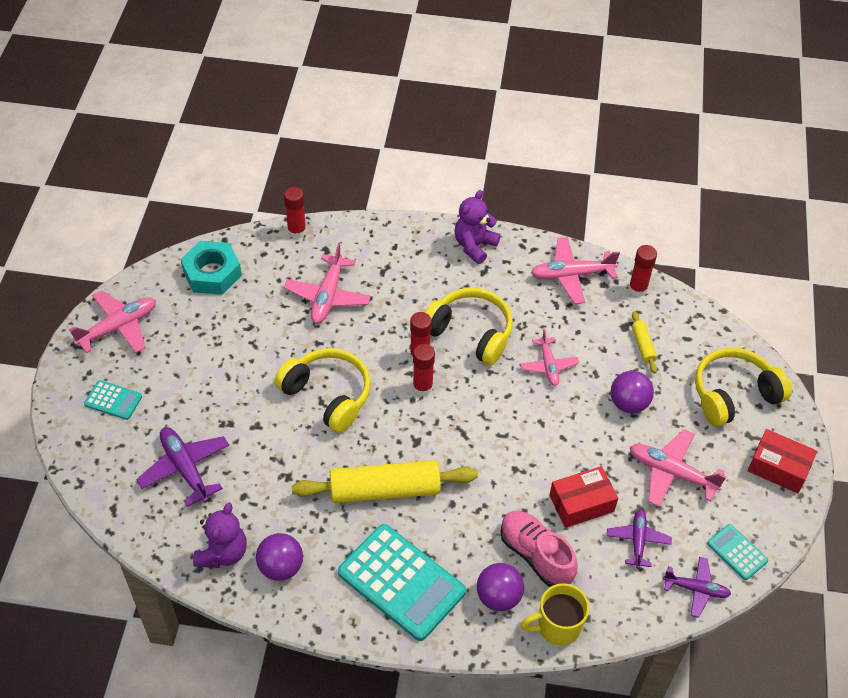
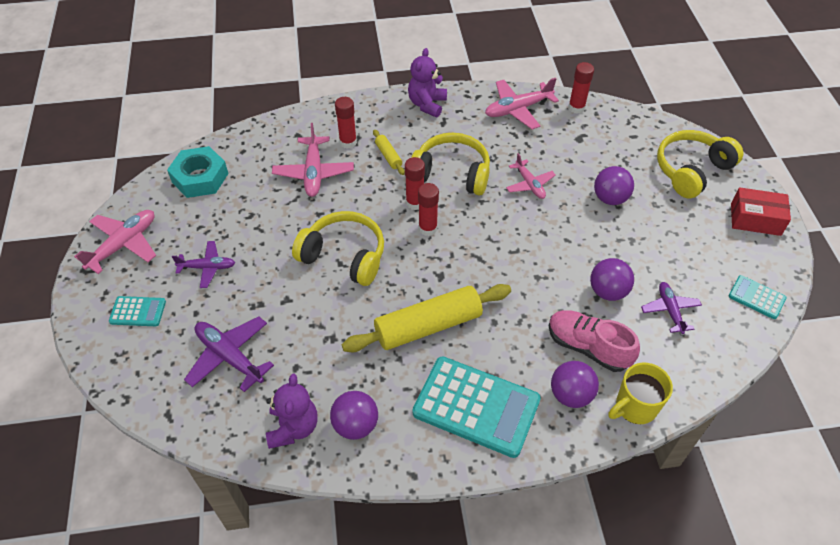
camera: 15 degrees left, 0 degrees up
red glue stick [284,187,306,239] -> red glue stick moved to [335,97,357,149]
red box [549,466,618,528] -> purple ball [590,258,634,301]
pink plane [630,429,727,507] -> none
yellow rolling pin [632,311,657,373] -> yellow rolling pin moved to [373,130,405,175]
purple plane [663,557,731,618] -> purple plane moved to [172,241,235,288]

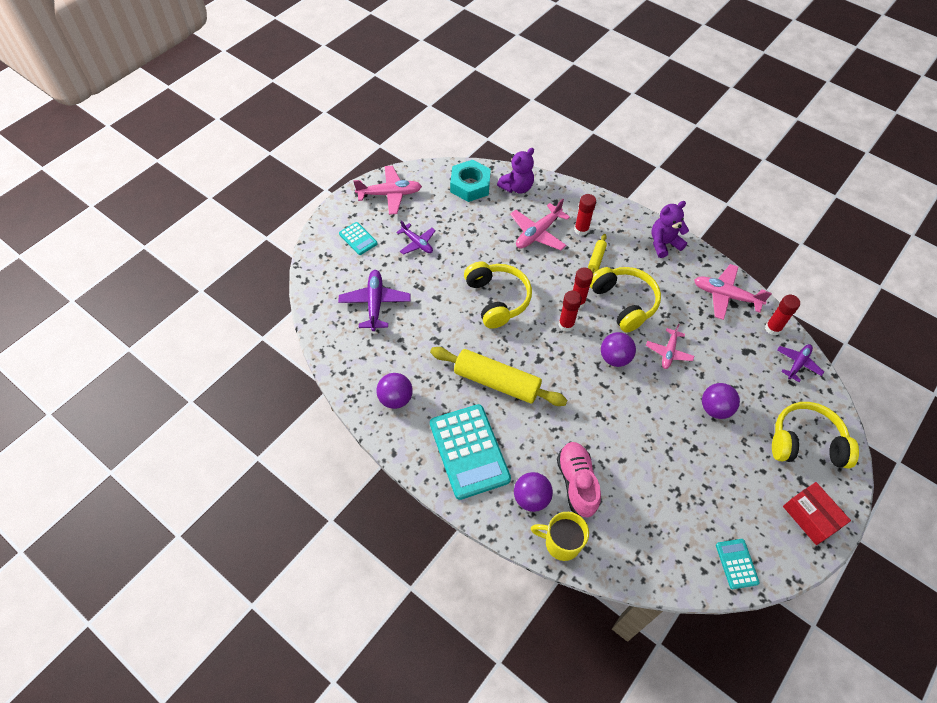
camera: 45 degrees right, 5 degrees up
purple teddy bear [266,374,318,449] -> purple teddy bear moved to [497,148,534,194]
purple ball [590,258,634,301] -> purple ball moved to [601,332,636,367]
purple plane [641,282,702,334] -> purple plane moved to [777,344,824,382]

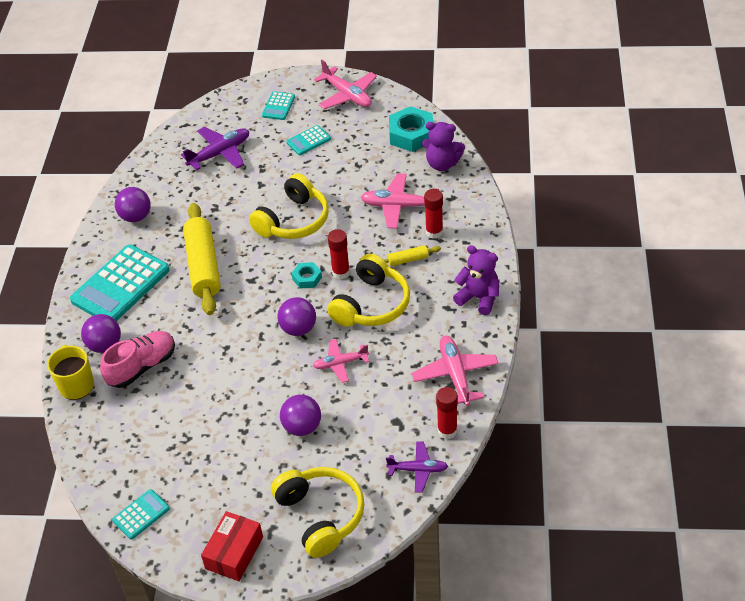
camera: 60 degrees right, 10 degrees down
purple plane [396,220,436,255] -> turquoise calculator [286,125,331,155]
red glue stick [559,290,582,332] -> turquoise nut [292,262,322,289]

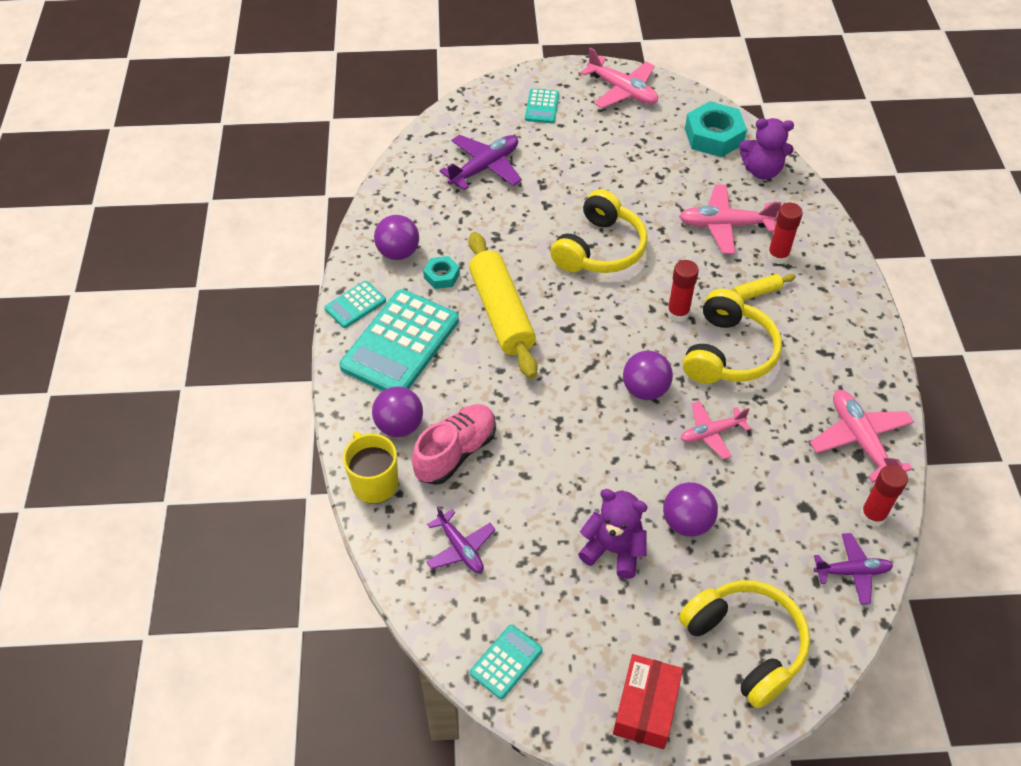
camera: 10 degrees left, 5 degrees up
turquoise calculator [286,125,331,155] -> turquoise calculator moved to [325,281,386,328]
turquoise nut [292,262,322,289] -> turquoise nut moved to [423,256,460,289]
purple teddy bear [453,245,499,315] -> purple teddy bear moved to [578,489,647,579]
none -> purple plane [426,506,496,573]

